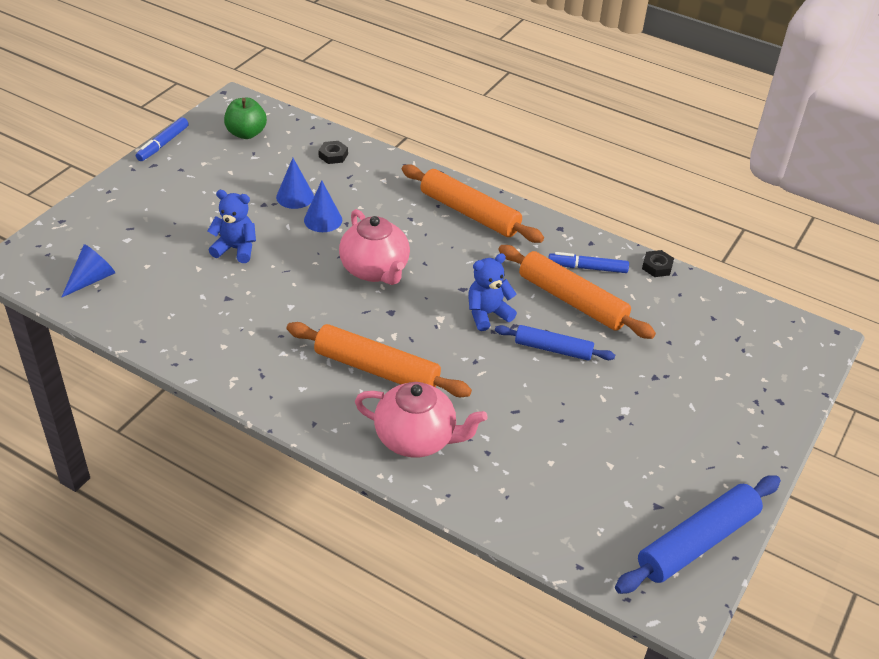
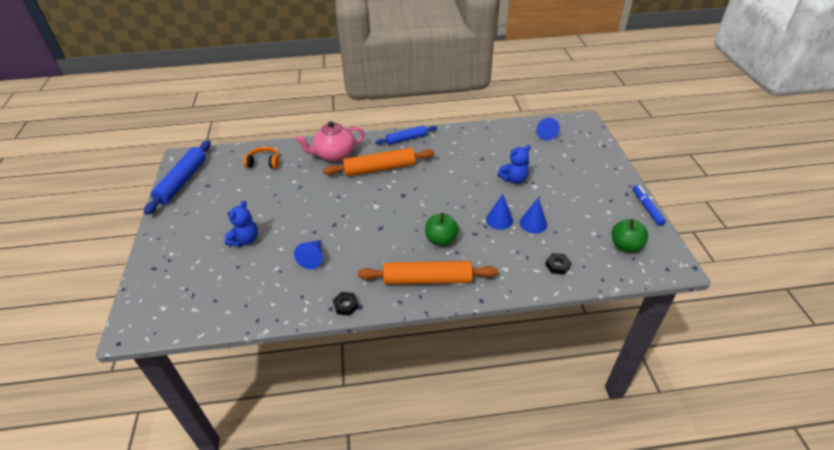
camera: 145 degrees right, 0 degrees up
pink teapot [339,209,410,285] -> none
blue teddy bear [468,253,517,331] -> blue teddy bear moved to [225,201,258,246]
blue rolling pin [495,325,615,361] -> blue rolling pin moved to [375,126,437,145]
orange rolling pin [498,245,656,339] -> blue cone [294,240,323,269]
blue marker [548,252,629,273] -> none
black nut [642,250,674,277] -> black nut moved to [333,292,359,316]
none -> orange headphones [243,146,279,169]
none -> green apple [425,213,459,246]

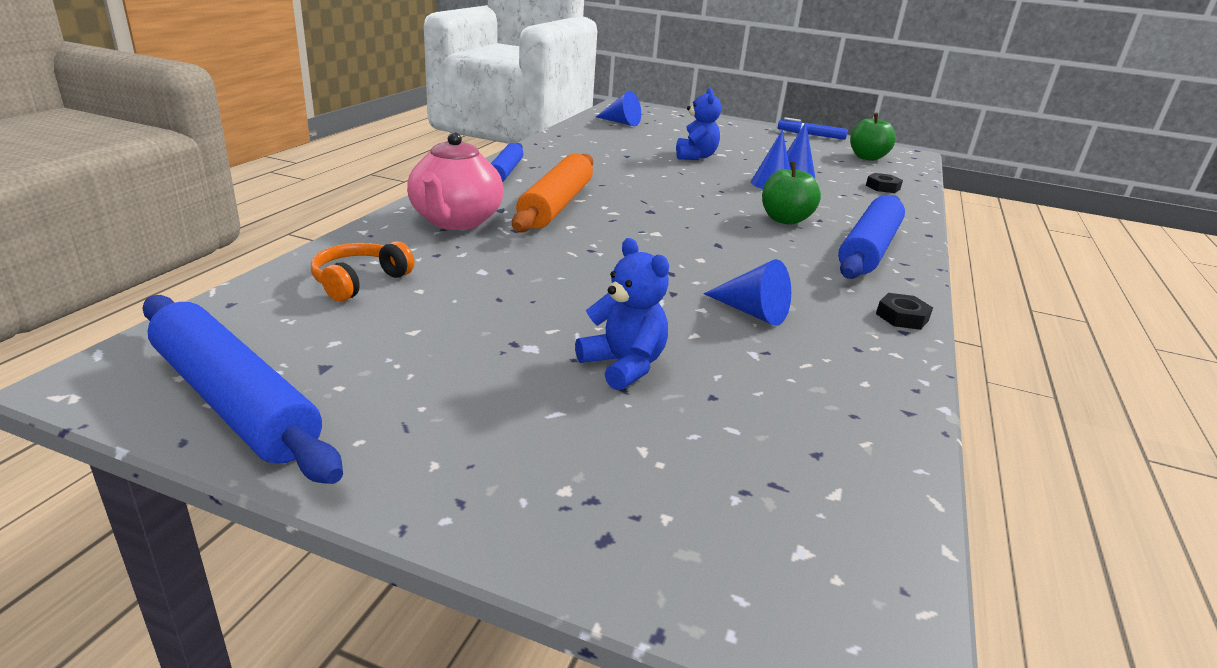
camera: 65 degrees left, 15 degrees down
orange rolling pin [358,261,498,284] -> blue rolling pin [838,195,905,279]

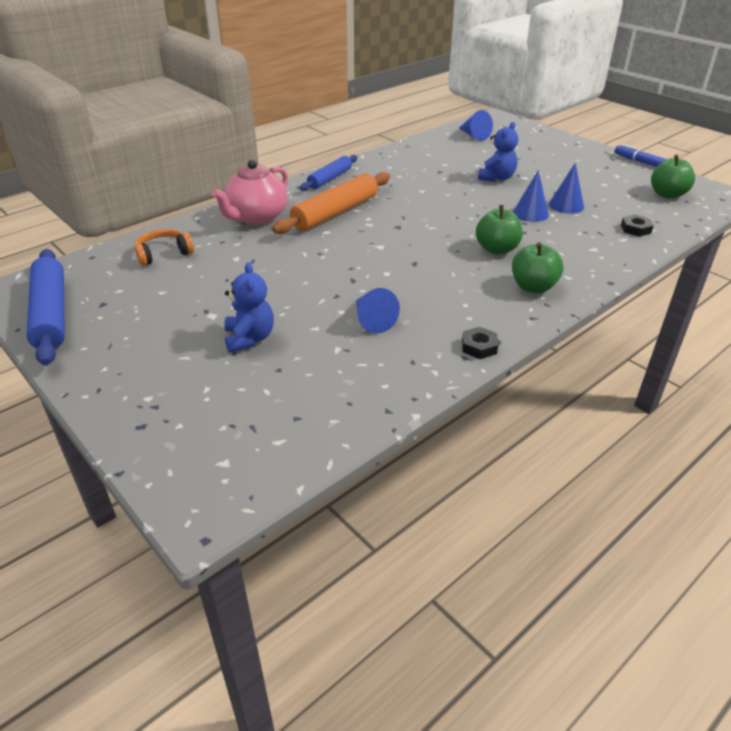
camera: 30 degrees right, 10 degrees up
blue rolling pin [838,195,905,279] -> green apple [512,242,563,293]

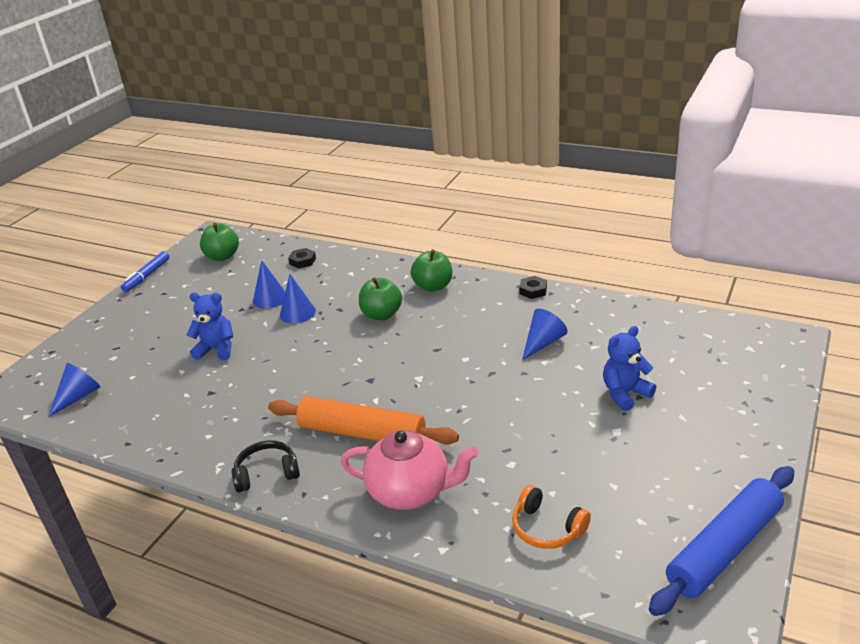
camera: 110 degrees left, 5 degrees down
blue rolling pin [300,155,357,191] -> black headphones [232,440,300,493]

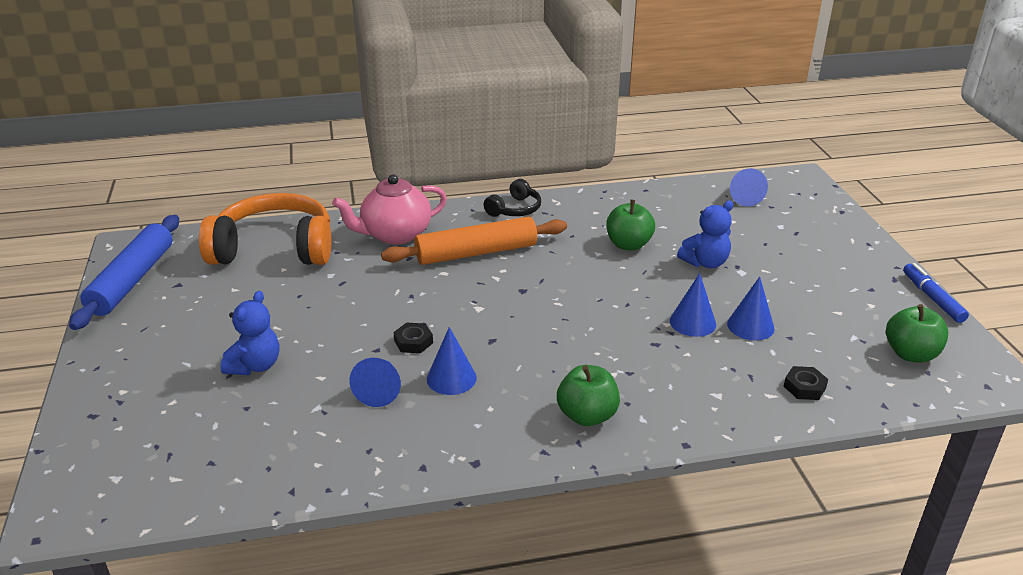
camera: 140 degrees right, 0 degrees up
green apple [359,277,402,320] -> green apple moved to [606,200,655,251]
orange headphones [512,485,591,549] -> orange headphones [199,193,331,265], size x2.10
black nut [519,276,547,299] -> black nut moved to [394,323,433,353]
none -> blue cone [427,327,477,395]

